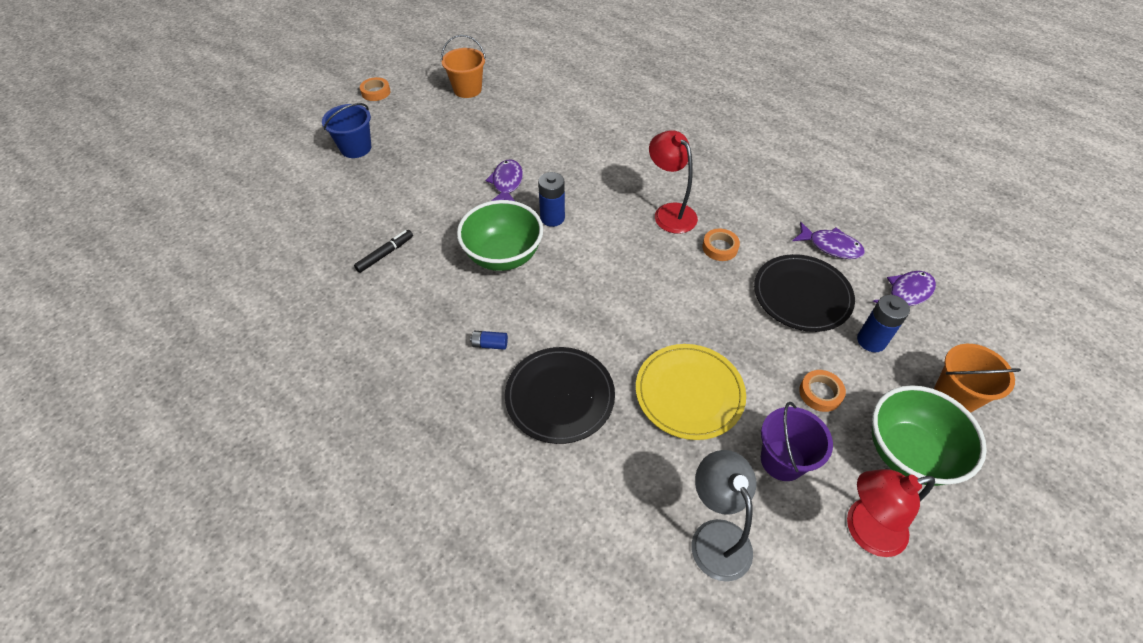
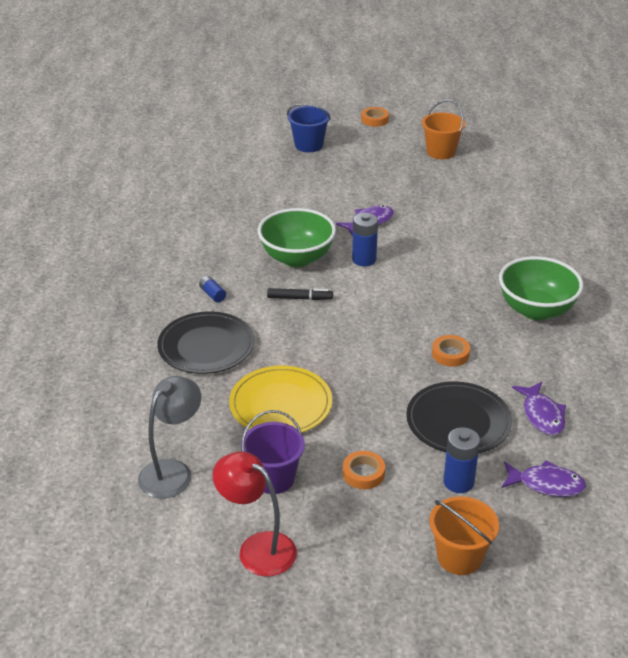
camera: 50 degrees right, 15 degrees down
black marker [354,230,413,273] -> black marker moved to [267,288,333,300]
red lamp [649,130,698,234] -> none
green bowl [872,385,987,486] -> green bowl moved to [499,256,583,320]

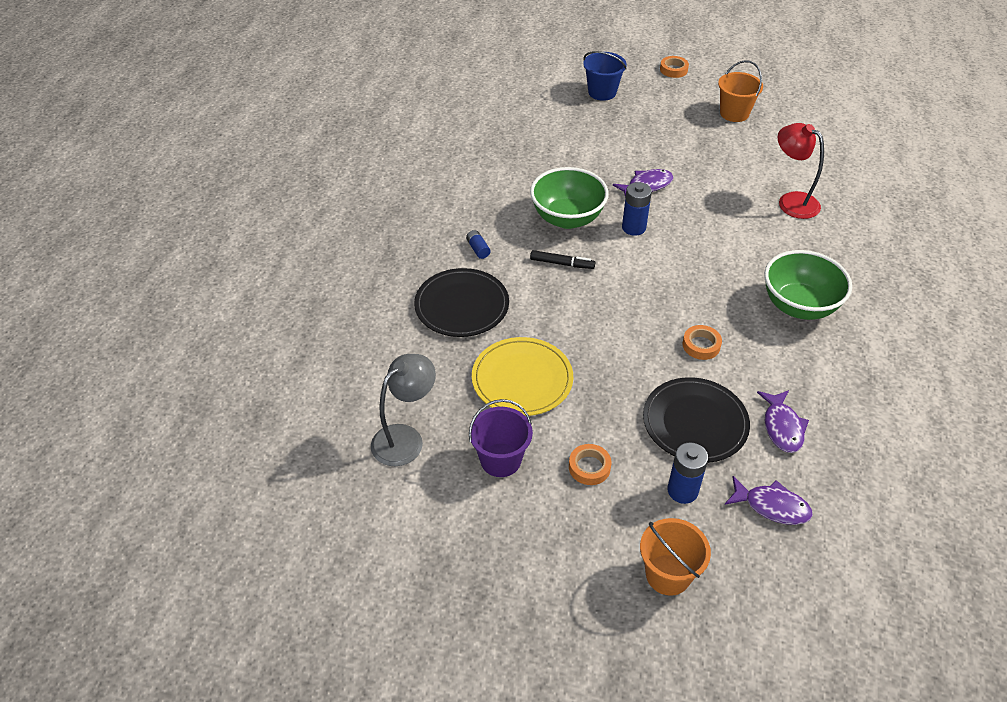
camera: 10 degrees right, 10 degrees up
red lamp [213,451,297,576] -> red lamp moved to [778,123,824,219]

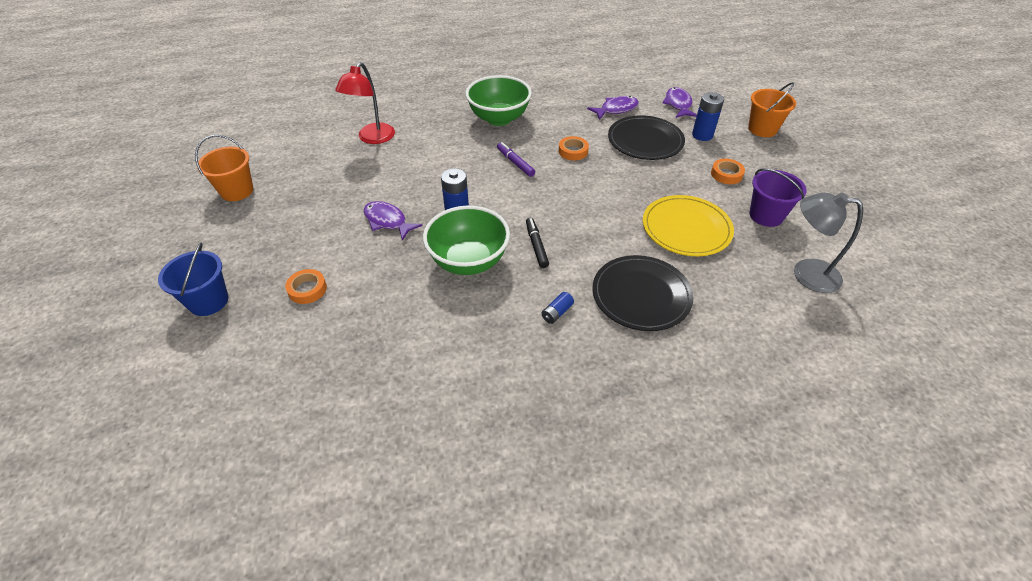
camera: 115 degrees left, 0 degrees up
orange tape [660,56,689,78] -> orange tape moved to [285,269,327,304]
none -> purple marker [497,142,535,177]

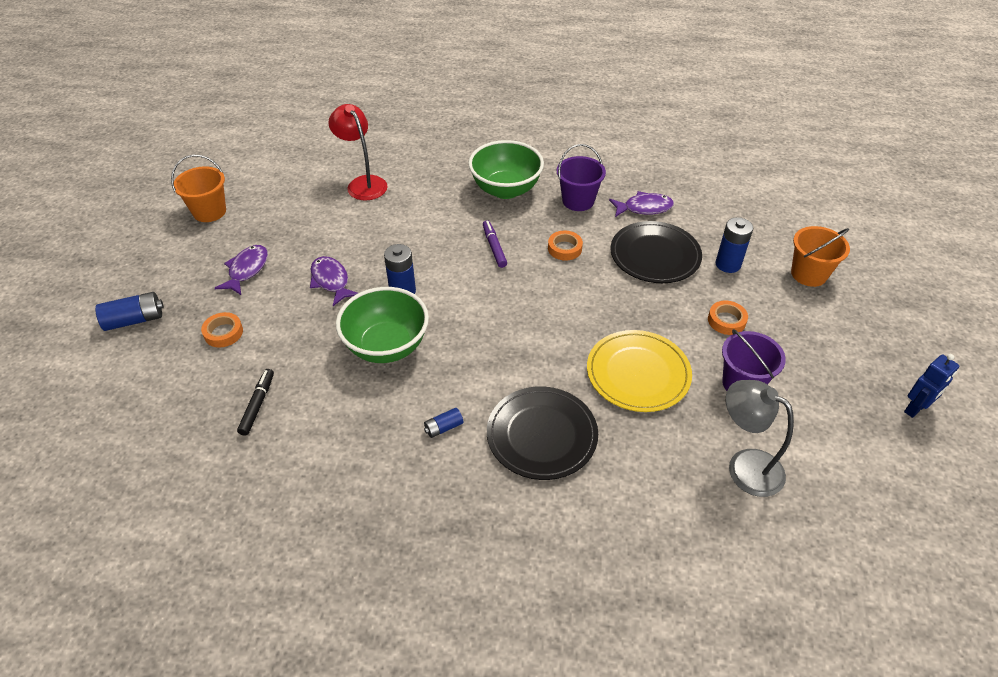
camera: 20 degrees right, 0 degrees up
blue bucket [158,242,228,316] -> blue battery [95,292,164,331]
red lamp [335,62,395,144] -> red lamp turned 105 degrees clockwise [328,104,388,200]
black marker [526,218,549,268] -> black marker moved to [237,369,274,436]
purple fish [663,87,697,118] -> purple fish moved to [215,245,268,295]
none -> purple bucket [557,144,606,211]
none -> blue robot [904,354,959,418]

